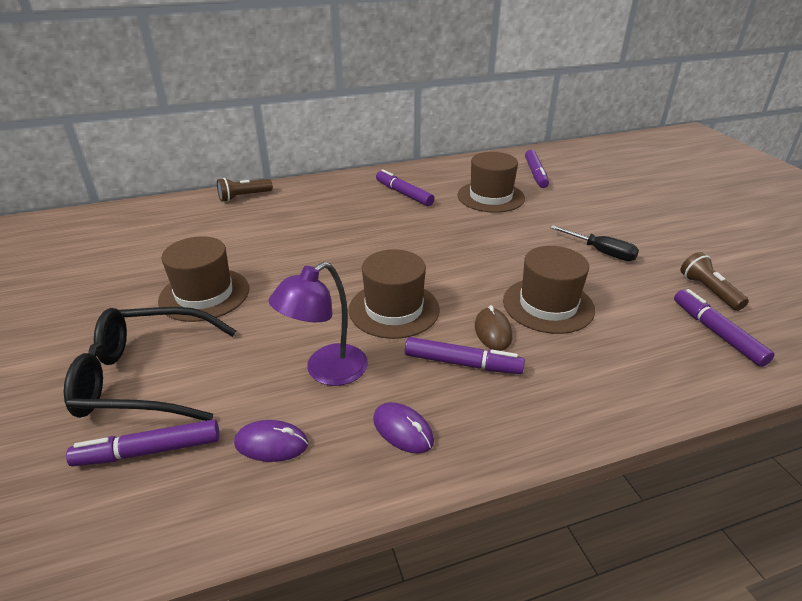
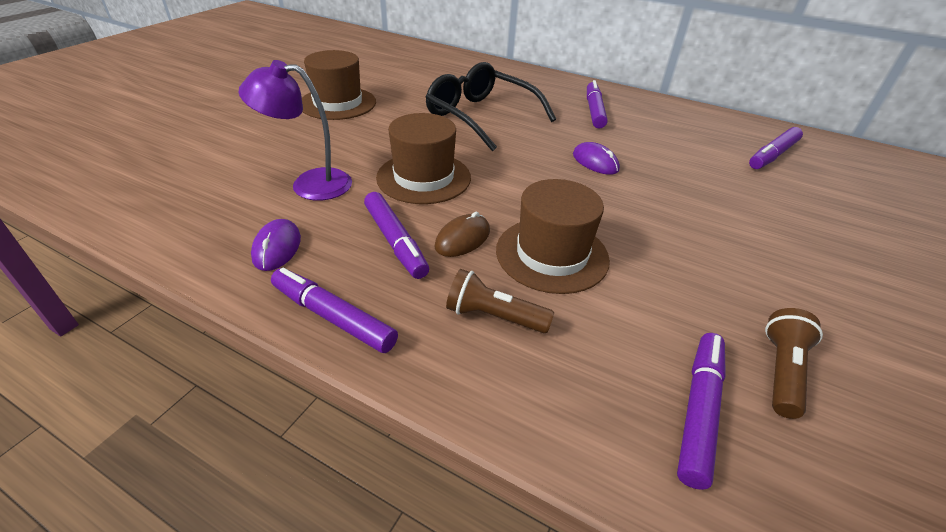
camera: 45 degrees right, 5 degrees up
black glasses [64,307,236,421] -> black glasses moved to [426,62,556,152]
purple marker [66,419,219,467] -> purple marker moved to [271,268,398,353]
brown flashlight [217,178,273,202] -> brown flashlight moved to [446,269,554,333]
purple mouse [234,420,308,462] -> purple mouse moved to [573,142,620,175]
brown hat [457,152,525,213] -> none
black screwdriver [550,225,639,261] -> none

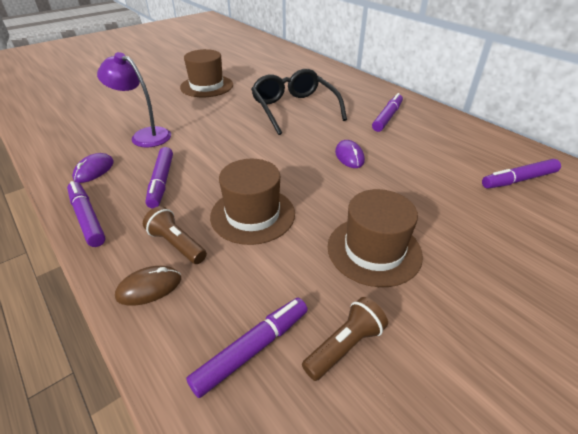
camera: 25 degrees right, 0 degrees up
brown hat [376,113,471,204] -> brown hat moved to [328,189,423,287]
brown mouse [434,212,490,257] -> brown mouse moved to [115,266,181,306]

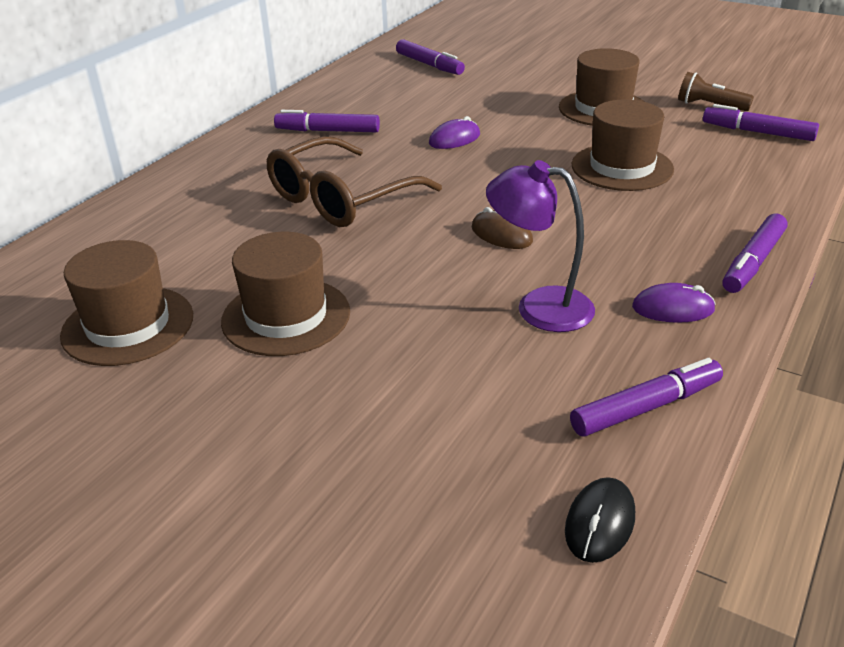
camera: 110 degrees left, 5 degrees down
purple lamp [97,52,171,147] -> purple lamp turned 105 degrees clockwise [486,160,595,332]
brown mouse [115,266,181,306] -> brown mouse moved to [472,207,533,249]
brown flashlight [143,206,207,264] -> none
purple marker [146,147,173,208] -> purple marker moved to [570,358,723,437]
black glasses [251,69,347,135] -> brown glasses [267,136,442,227]
none -> brown hat [60,240,193,366]
none -> black mouse [565,477,635,563]

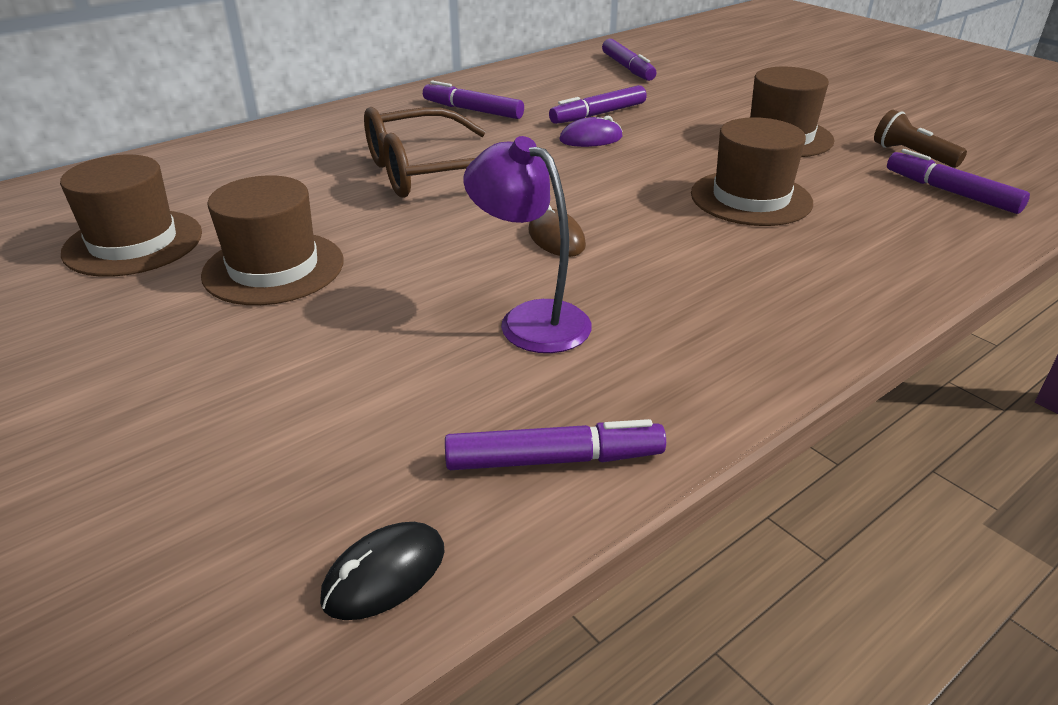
camera: 20 degrees right, 0 degrees up
purple mouse [632,283,716,323] -> none
purple marker [722,213,788,293] -> purple marker moved to [549,85,647,124]

